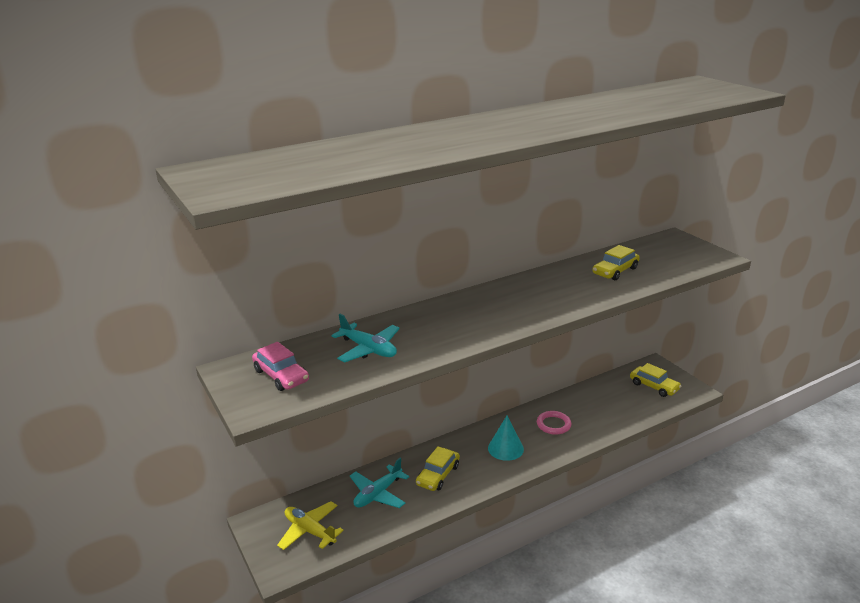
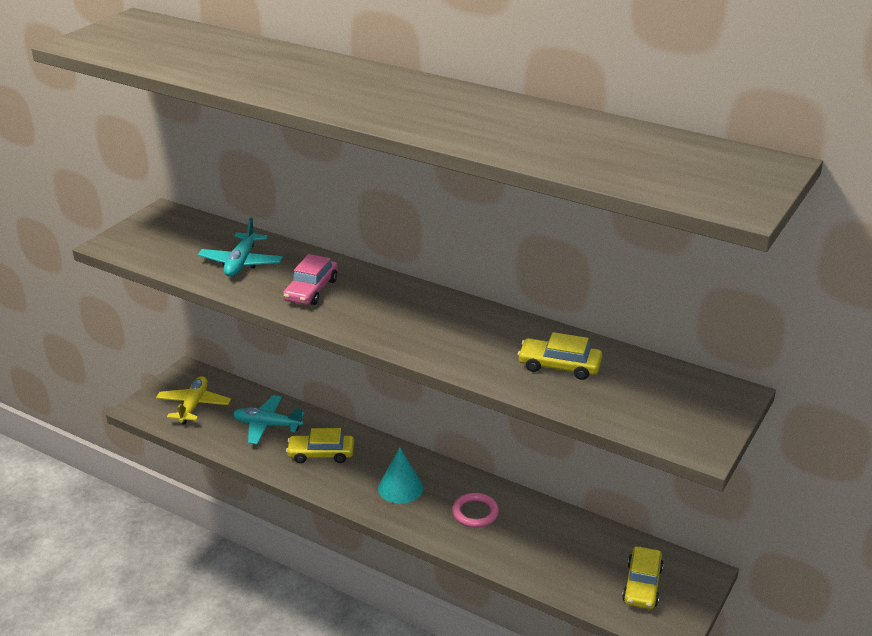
camera: 60 degrees right, 5 degrees up
pink car [252,342,309,391] -> pink car moved to [283,254,338,305]

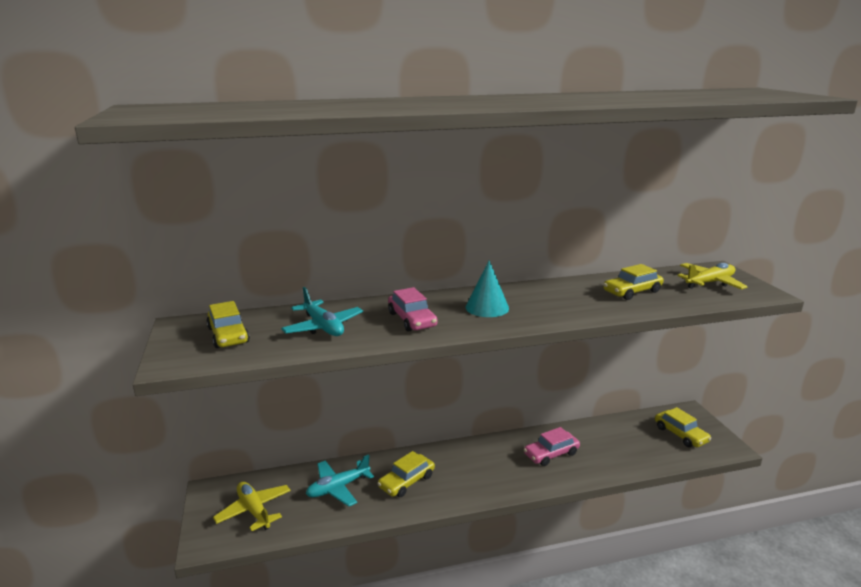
camera: 45 degrees left, 10 degrees down
turquoise cone [378,447,423,504] -> turquoise cone moved to [465,260,509,317]
pink ring [452,493,499,528] -> pink car [524,427,580,466]
none -> yellow car [206,301,250,348]
none -> yellow plane [677,263,748,289]

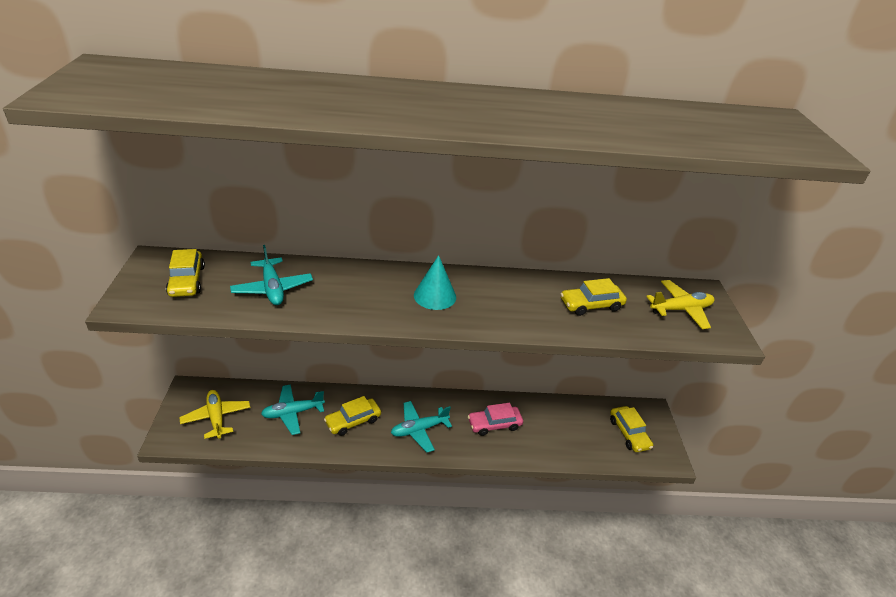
camera: 10 degrees right, 15 degrees up
pink car [388,287,438,332] -> none
none -> turquoise plane [391,401,452,452]

